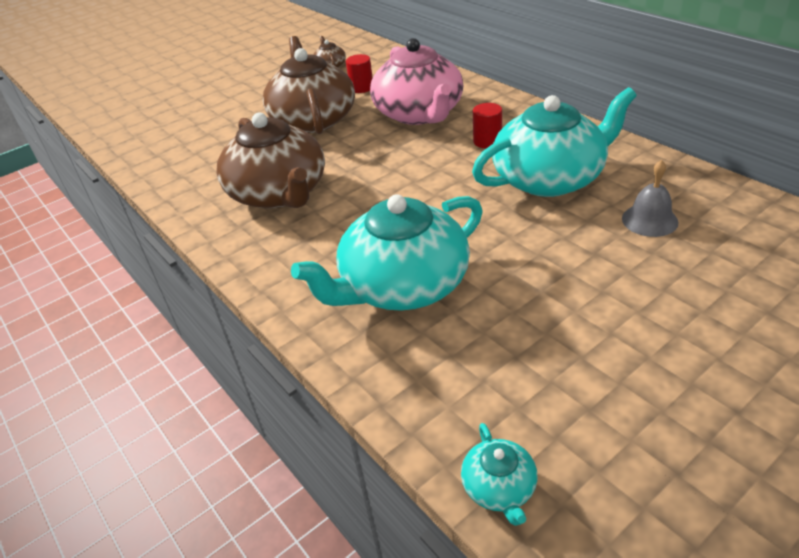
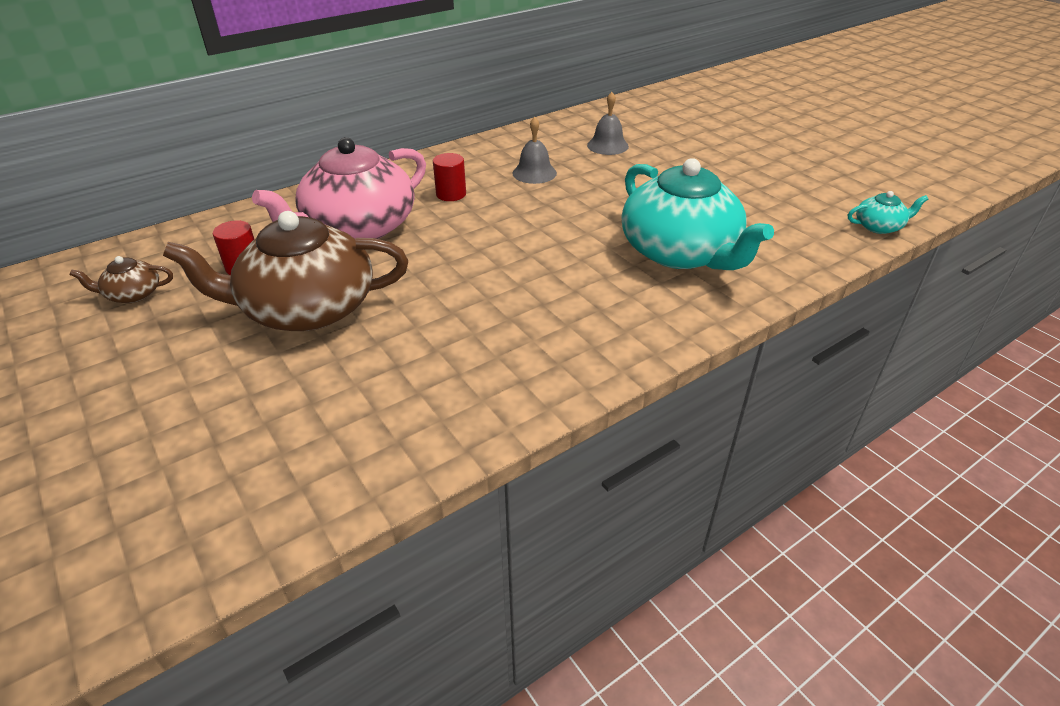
camera: 90 degrees left, 0 degrees up
brown teapot [216,113,325,209] -> none
pink teapot [370,38,463,125] -> pink teapot turned 150 degrees clockwise [252,137,426,239]
turquoise teapot [472,87,637,197] -> grey bell [513,117,557,184]

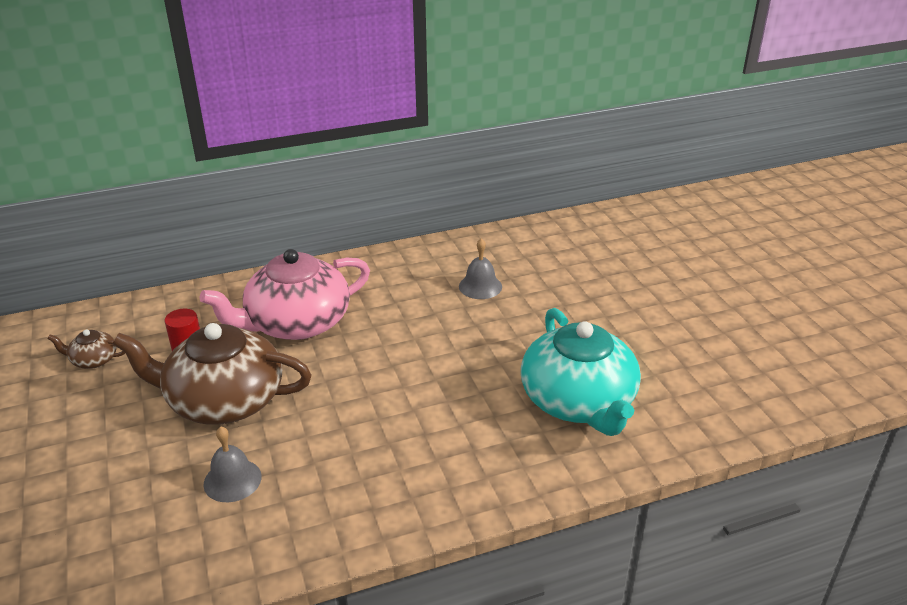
camera: 15 degrees right, 5 degrees down
red cylinder [433,153,466,201] -> none
grey bell [587,92,629,155] -> grey bell moved to [204,427,262,502]
turquoise teapot [848,191,928,234] -> none

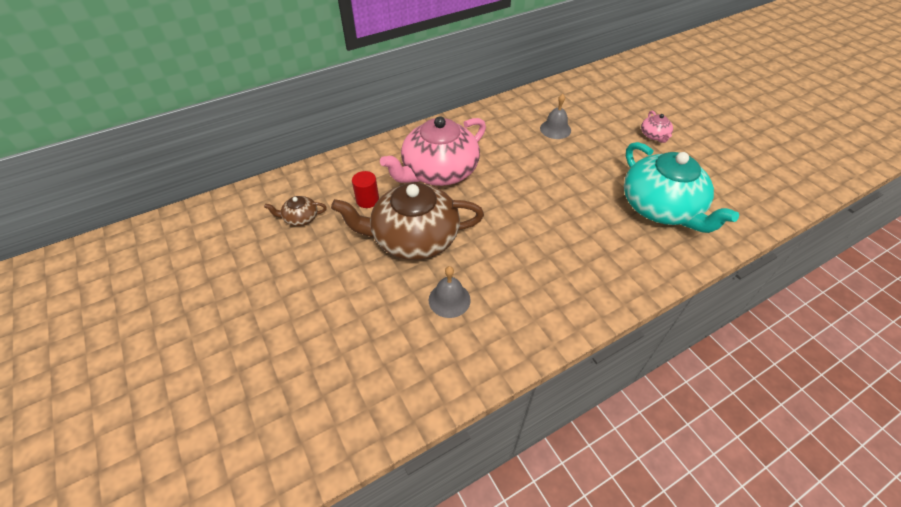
camera: 10 degrees left, 15 degrees up
none -> pink teapot [641,111,673,143]

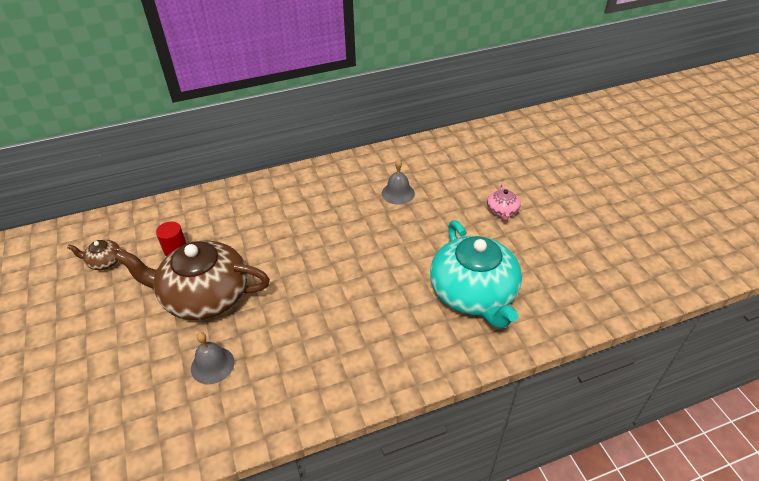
camera: 10 degrees right, 5 degrees down
pink teapot [380,116,486,186] -> none

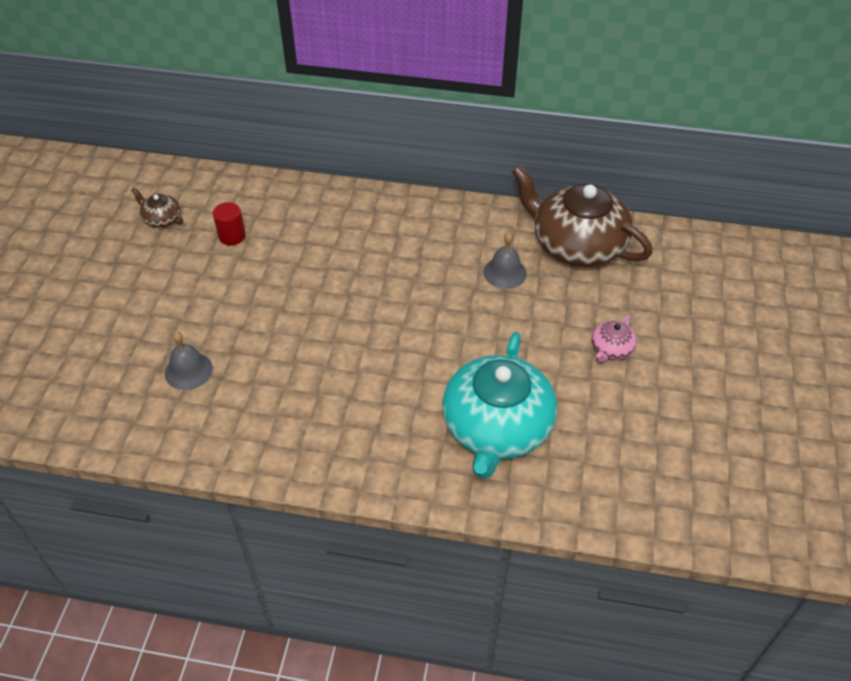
camera: 30 degrees right, 5 degrees up
brown teapot [115,240,270,320] -> brown teapot moved to [512,165,653,267]

